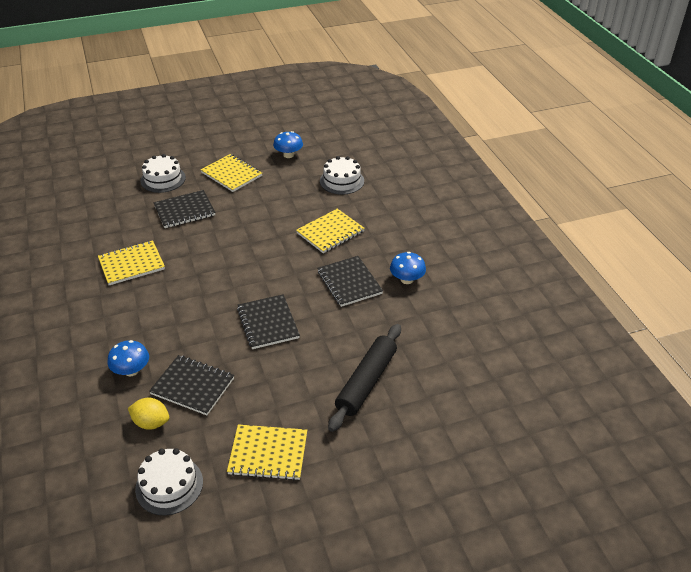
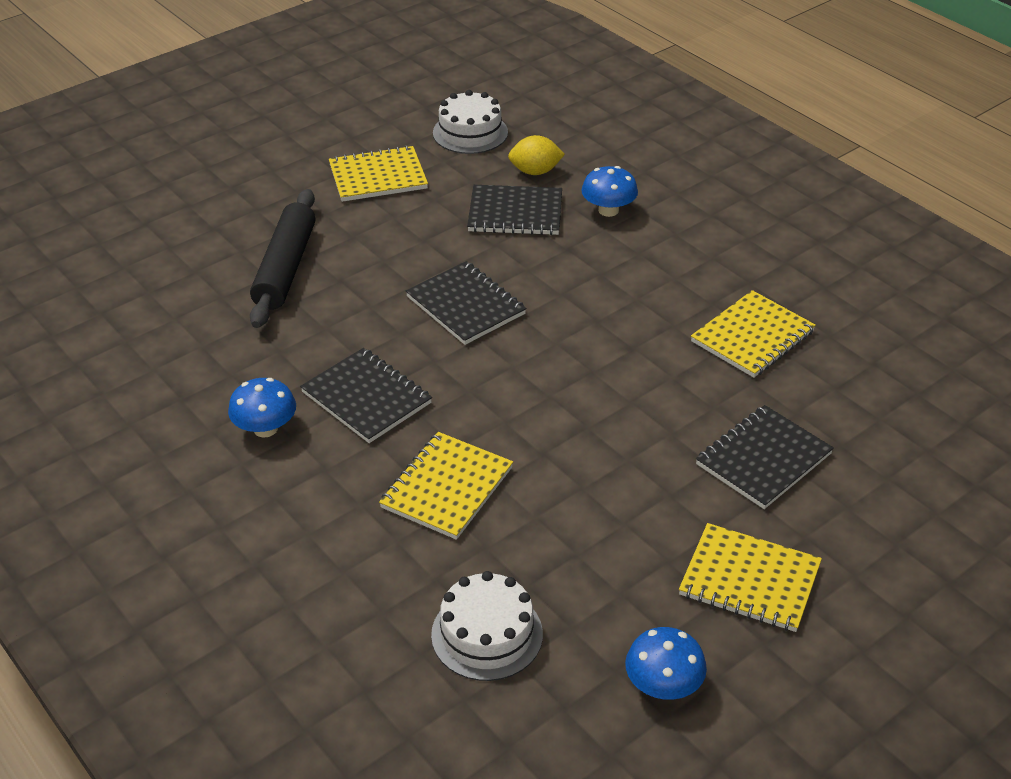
camera: 160 degrees right, 0 degrees up
white cake [140,154,186,193] -> none

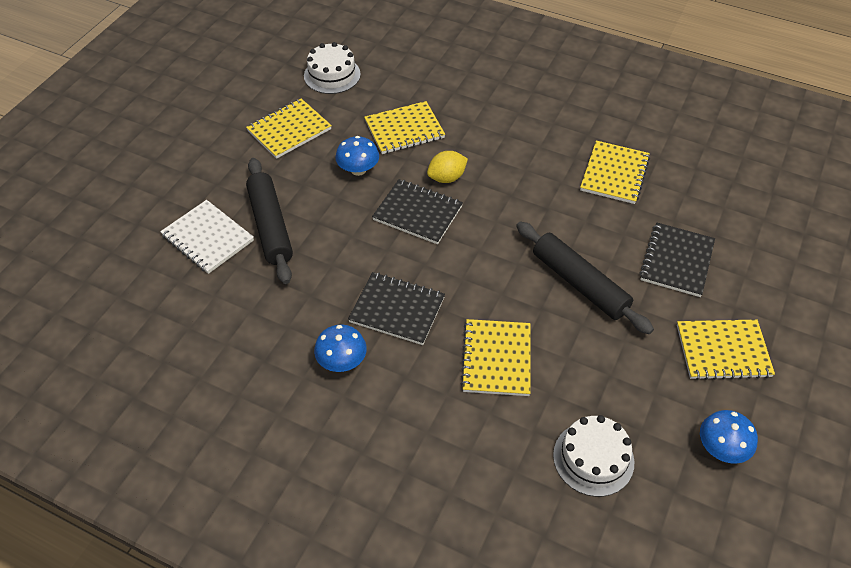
camera: 25 degrees left, 10 degrees up
black notebook [467,185,562,235] -> yellow notebook [364,101,445,154]
yellow lemon [508,135,565,175] -> yellow lemon moved to [427,151,468,183]
blue mushroom [581,166,638,217] -> blue mushroom moved to [335,136,379,176]
none -> white notebook [160,200,254,274]
none -> black rolling pin [516,222,654,334]

